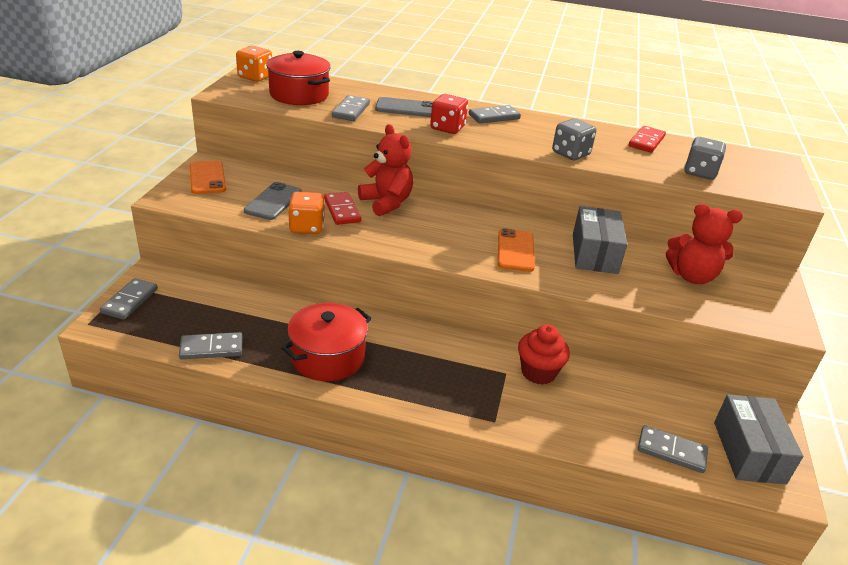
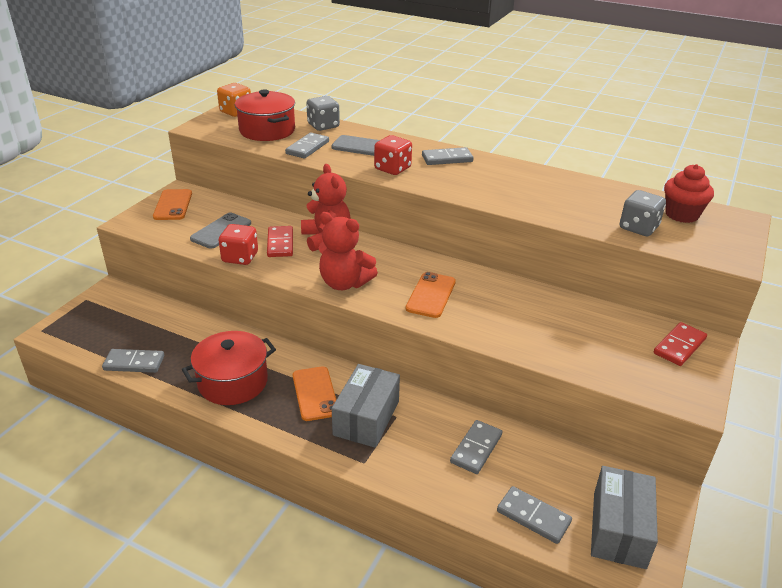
camera: 15 degrees right, 0 degrees up
grey domino [100,278,158,320] -> grey domino moved to [450,420,502,474]
orange dice [288,192,325,234] -> red dice [218,224,258,265]
red cupcake [518,324,570,385] -> red cupcake moved to [664,164,714,223]
grey dice [552,118,596,160] -> grey dice moved to [306,96,340,131]
grey box [573,206,627,274] -> grey box moved to [332,364,400,448]
red domino [629,126,666,153] -> red domino moved to [654,322,707,366]
red teddy bear [666,204,743,284] -> red teddy bear moved to [319,212,378,290]
none -> orange phone [293,366,336,421]

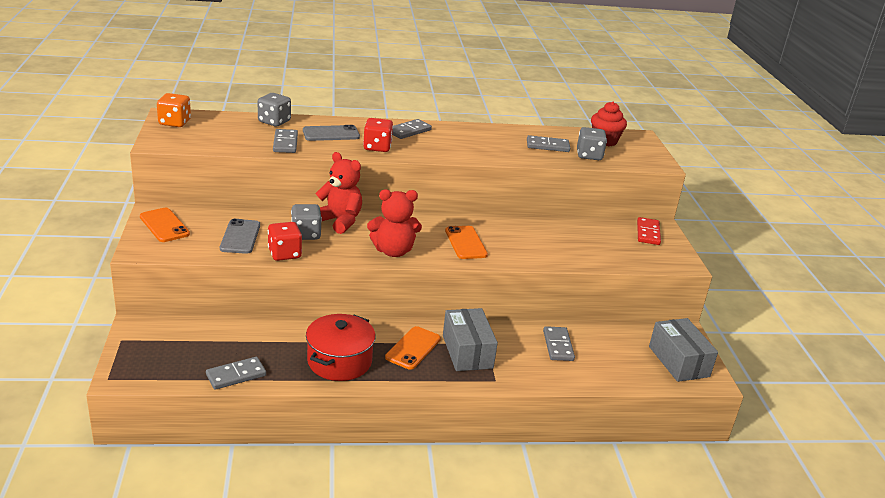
camera: 35 degrees left, 5 degrees down
red pot [235,89,295,141] -> none
red domino [267,226,293,257] -> grey dice [291,204,322,240]
orange phone [293,366,336,421] -> orange phone turned 75 degrees clockwise [385,326,441,370]
grey domino [497,486,572,544] -> grey domino moved to [527,135,570,152]

